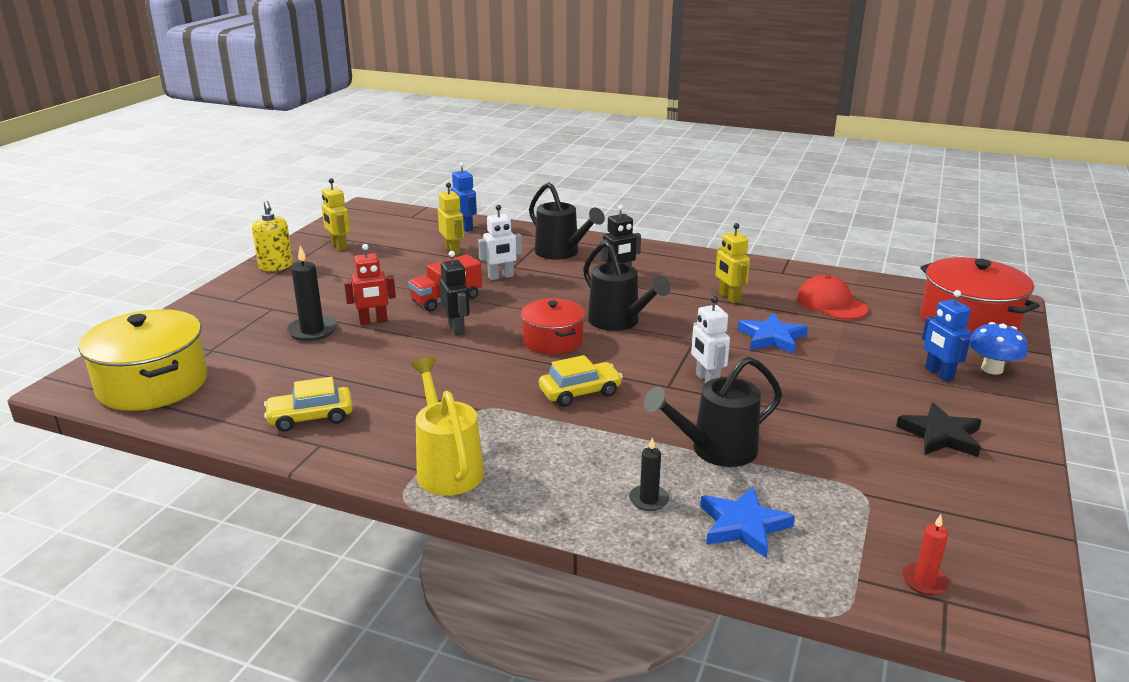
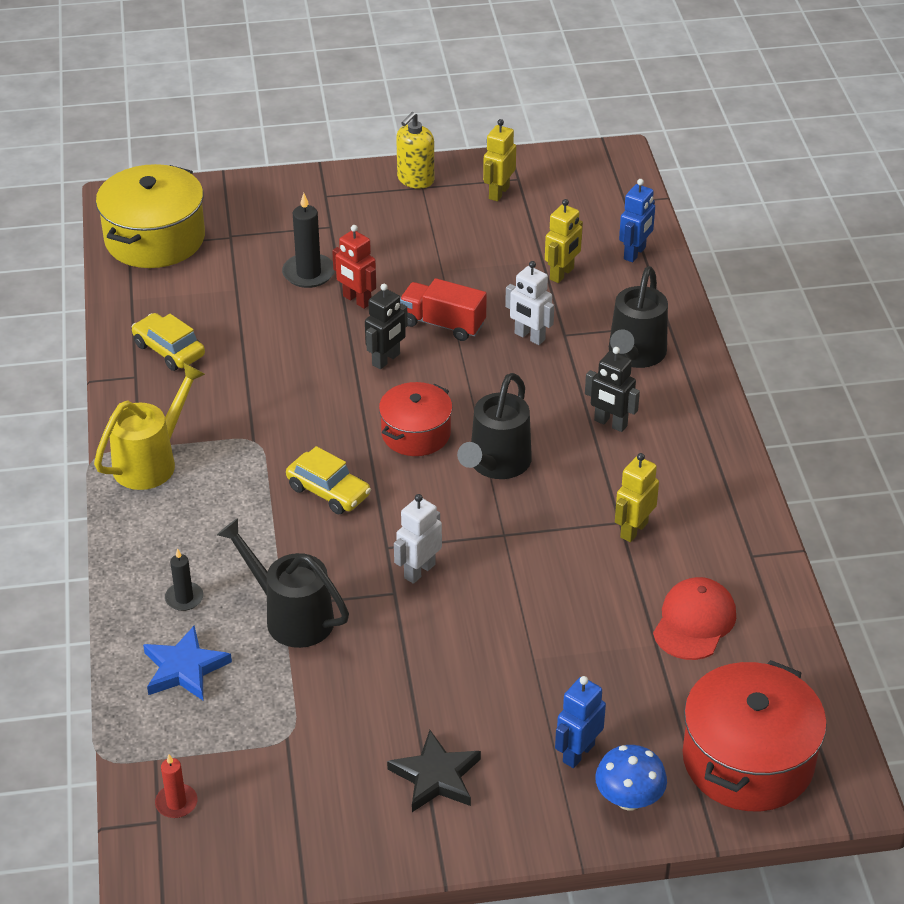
camera: 60 degrees right, 15 degrees up
blue star [738,313,808,354] -> none

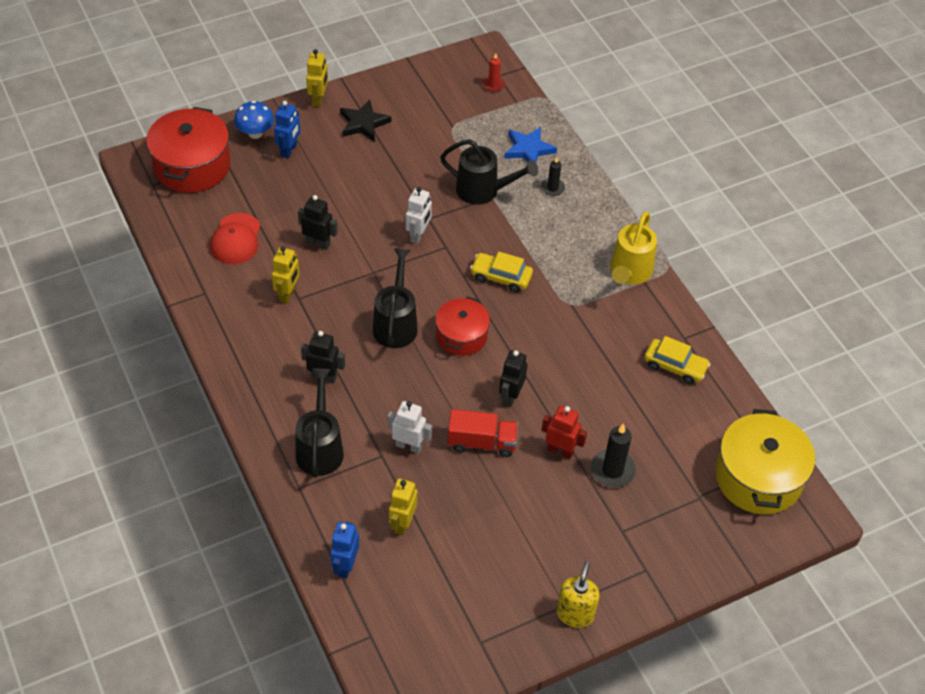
camera: 160 degrees right, 10 degrees up
yellow robot [483,119,516,201] -> yellow robot moved to [306,49,328,107]
none -> black robot [298,195,338,250]

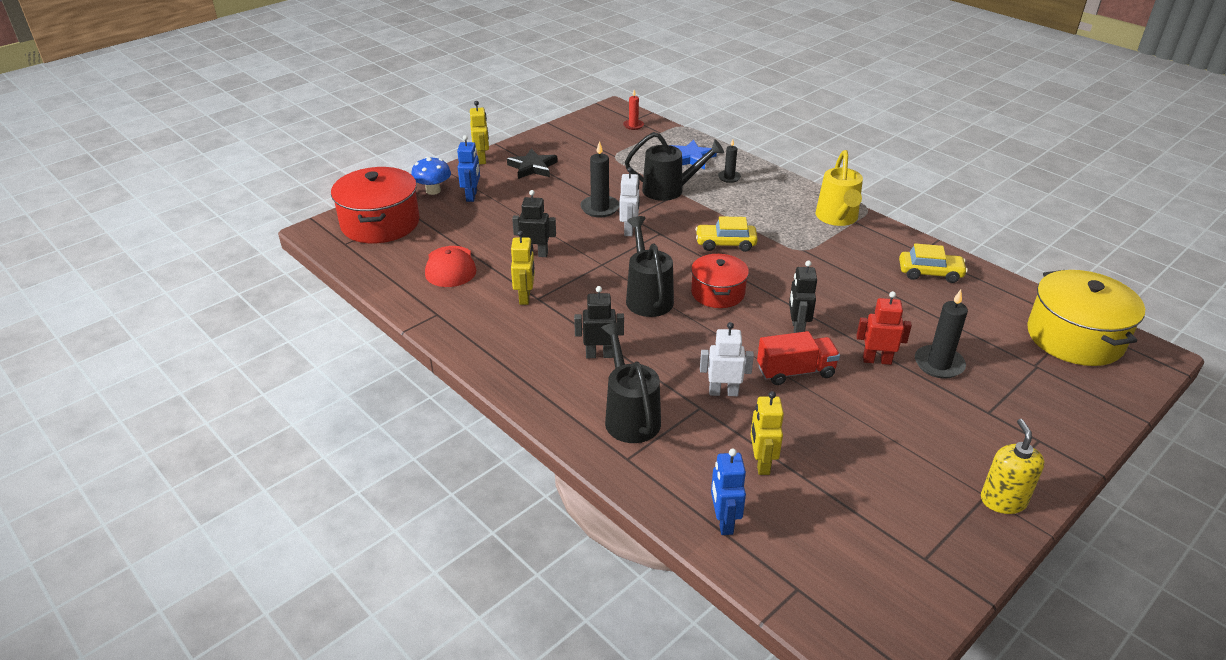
camera: 15 degrees left, 15 degrees down
none -> black candle [580,141,620,217]

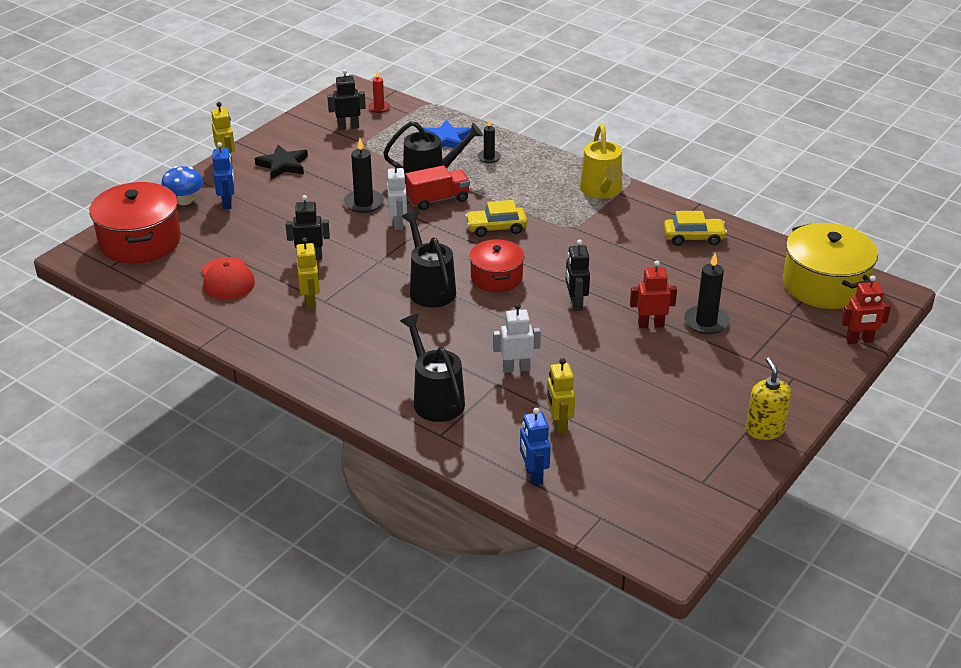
camera: 10 degrees left, 0 degrees up
black robot [574,286,624,358] -> black robot moved to [327,69,366,130]
red truck [757,331,840,385] -> red truck moved to [405,165,470,210]
none -> red robot [841,276,891,344]

